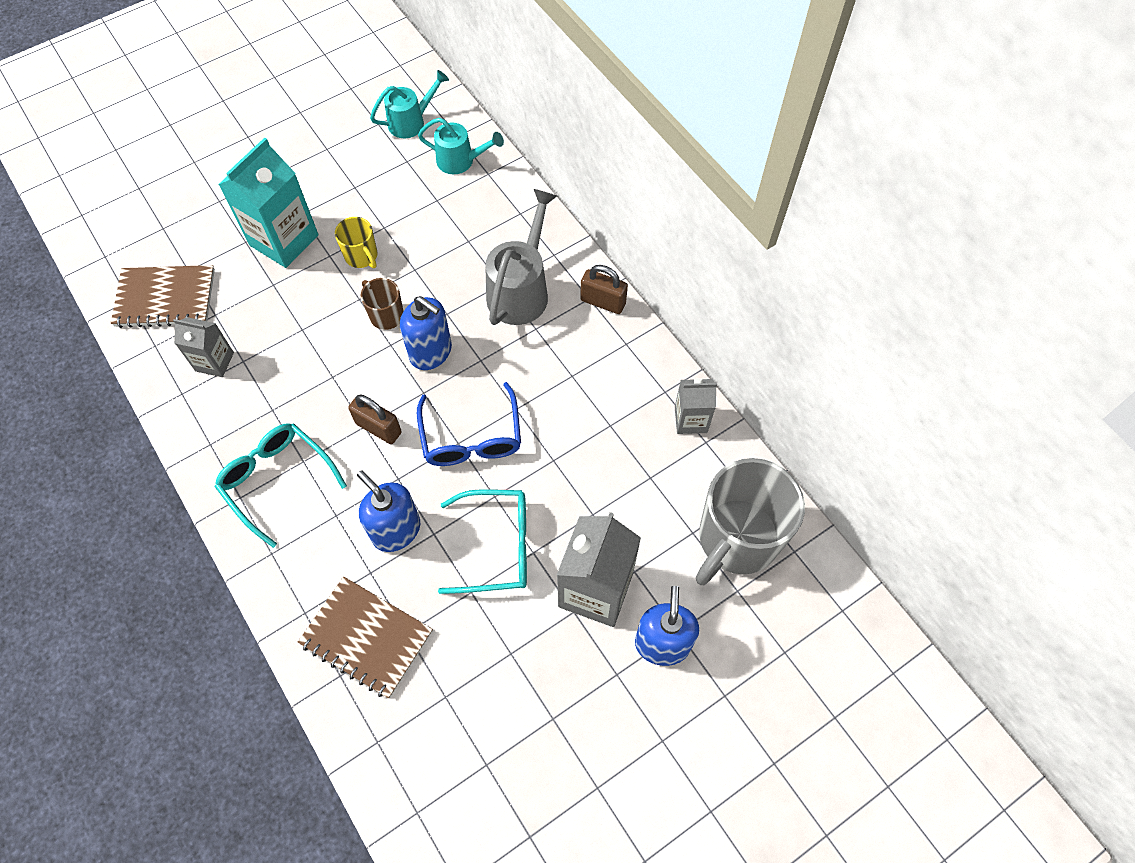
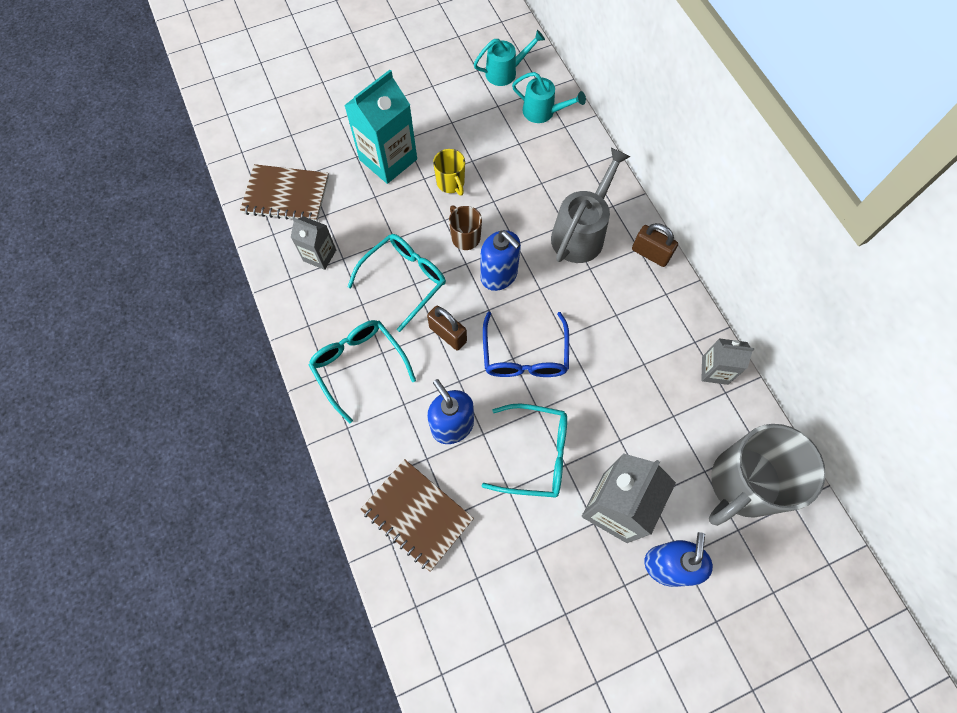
camera: 10 degrees right, 5 degrees up
none -> turquoise glasses [347,234,446,332]

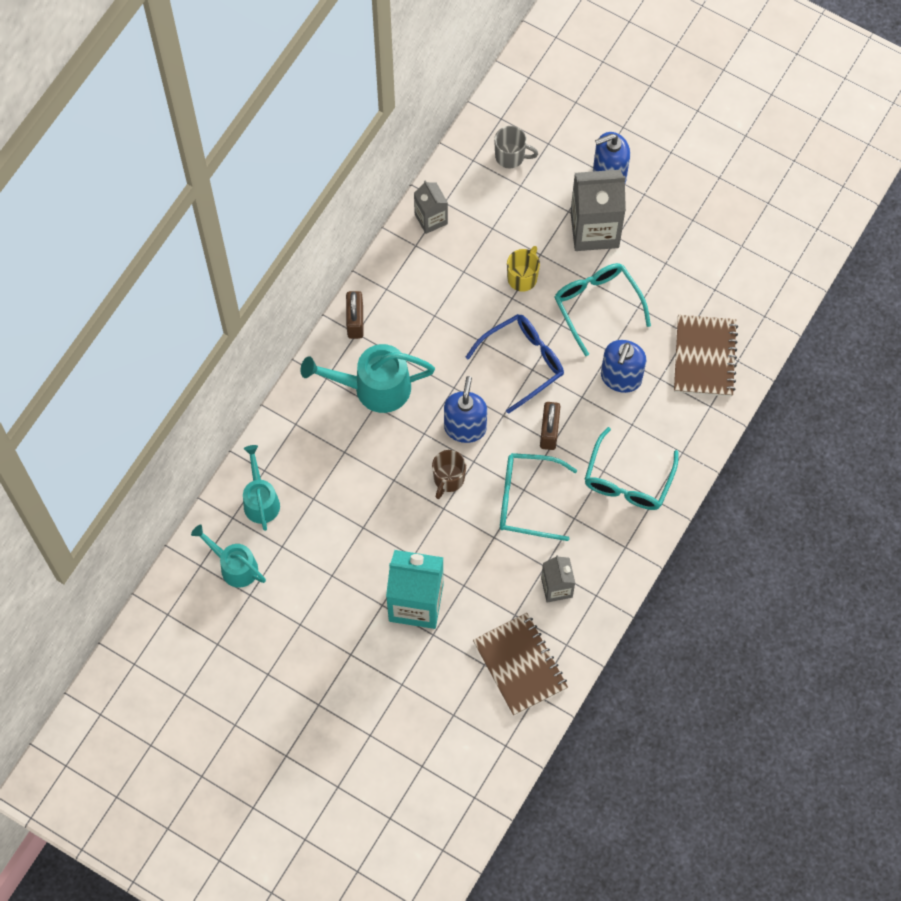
camera: 125 degrees left, 0 degrees up
yellow mug [433,149,465,195] -> yellow mug moved to [507,246,540,292]
grey watering can [551,148,630,263] -> turquoise watering can [301,344,435,413]
grey mug [709,424,826,526] -> grey mug [494,126,538,169], size x0.47

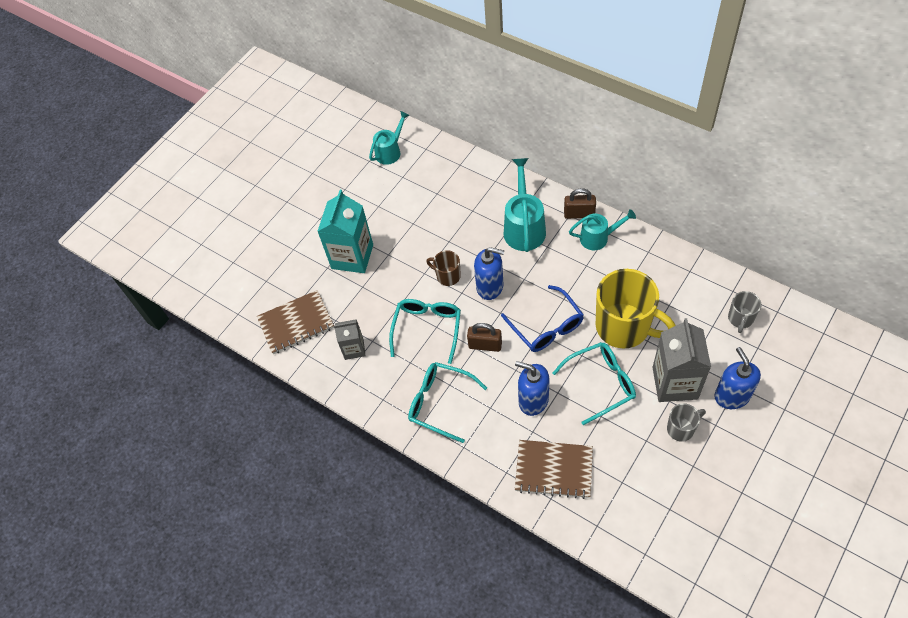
camera: 100 degrees right, 10 degrees down
turquoise watering can [243,445,280,531] -> turquoise watering can moved to [569,209,636,250]
grey carton [414,180,448,234] -> none
yellow mug [507,246,540,292] -> yellow mug [596,269,676,349], size x2.12
none -> grey mug [667,403,706,442]

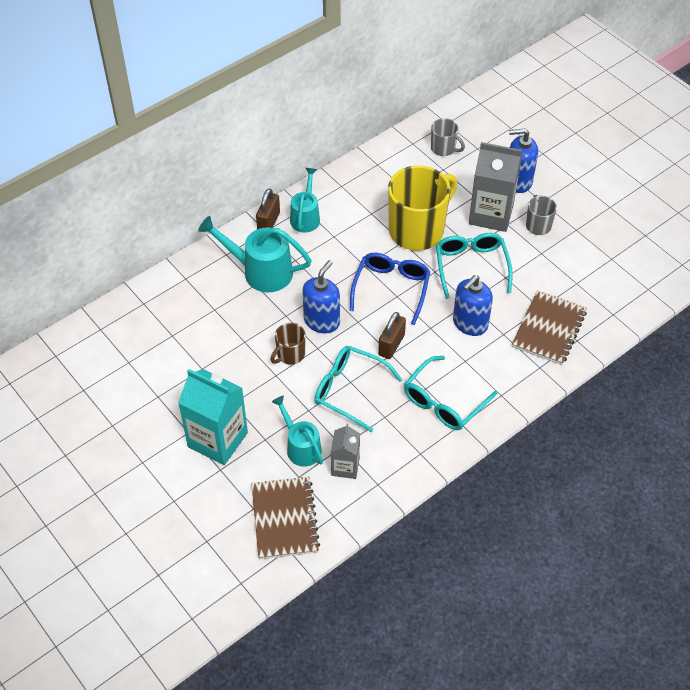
camera: 80 degrees left, 5 degrees down
turquoise watering can [369,111,409,165] -> turquoise watering can moved to [272,396,323,467]
blue glasses [501,285,584,352] -> blue glasses turned 60 degrees counterclockwise [350,253,431,325]

